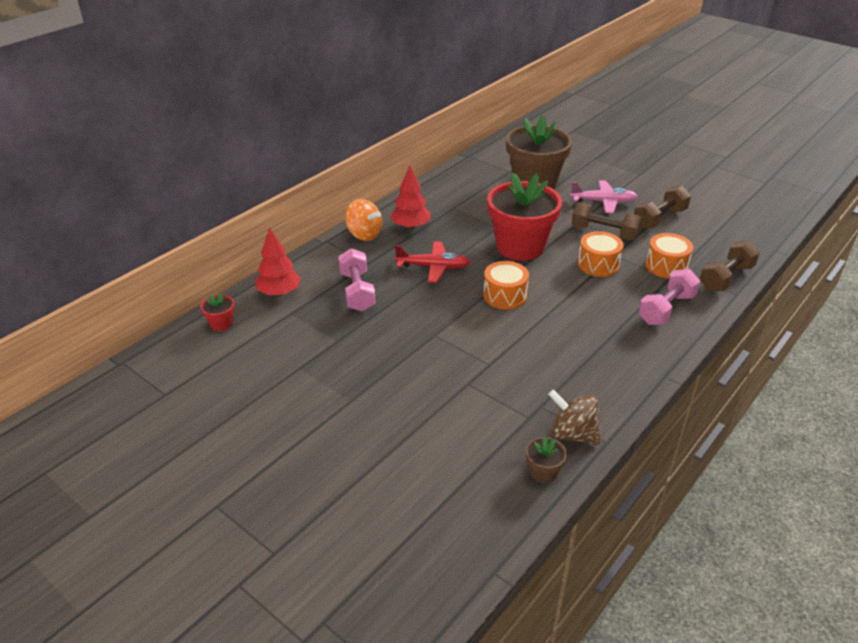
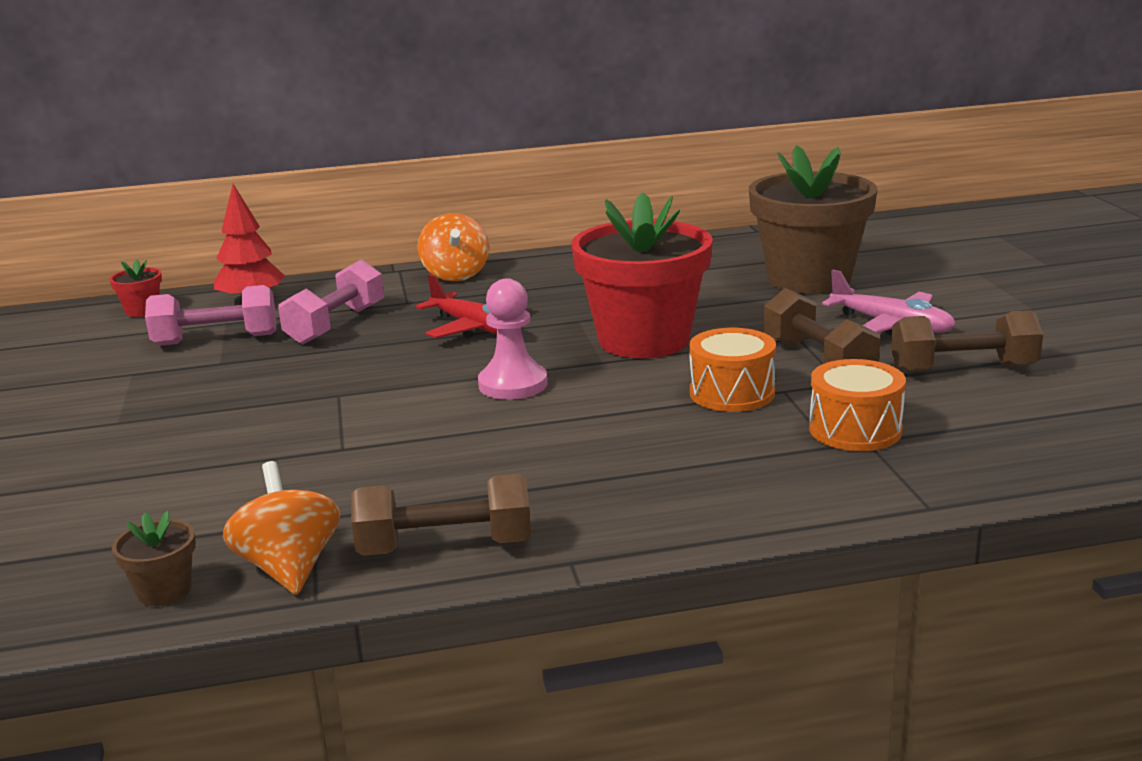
camera: 40 degrees right, 15 degrees down
red tree [390,166,430,229] -> none
orange drum [483,261,529,309] -> pink pawn [478,279,547,400]
brown spinning top [548,389,601,445] -> orange spinning top [223,461,340,595]
pink dumbbell [639,269,700,325] -> pink dumbbell moved to [145,285,276,346]
brown dumbbell [700,240,760,292] -> brown dumbbell moved to [351,474,531,556]

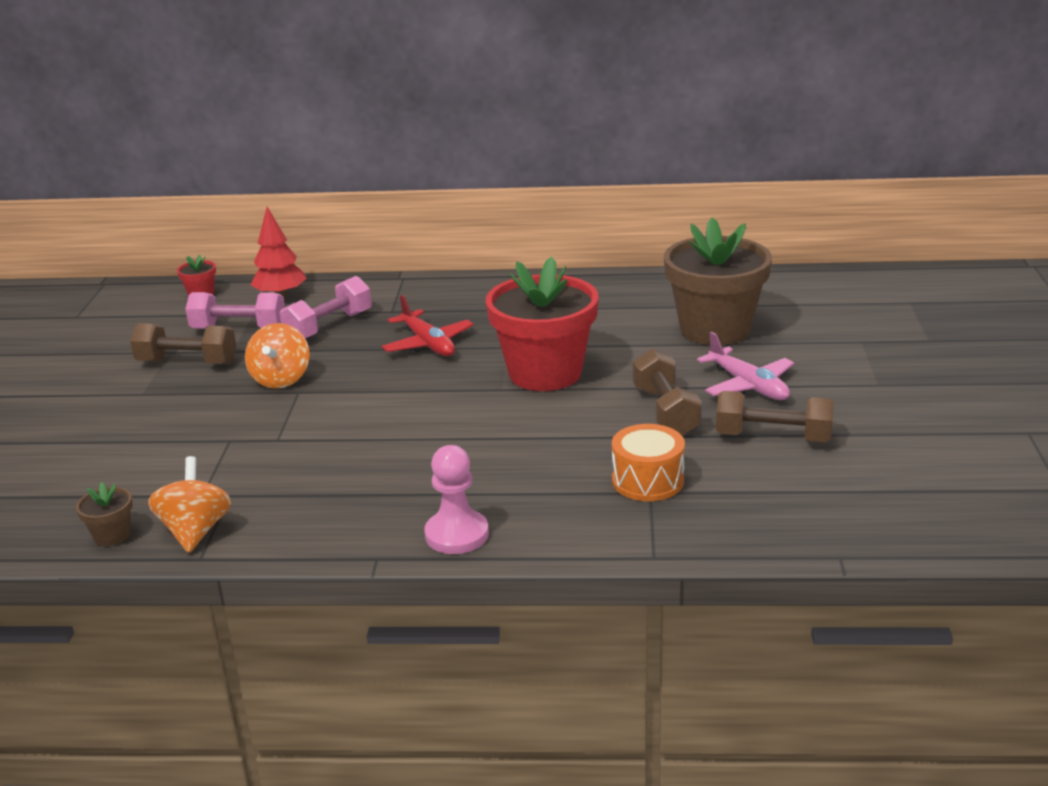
camera: 15 degrees right, 5 degrees up
brown dumbbell [351,474,531,556] -> brown dumbbell moved to [130,323,237,364]
orange spinning top [418,213,489,281] -> orange spinning top moved to [245,323,310,389]
pink pawn [478,279,547,400] -> pink pawn moved to [424,445,489,554]
orange drum [689,328,776,412] -> none

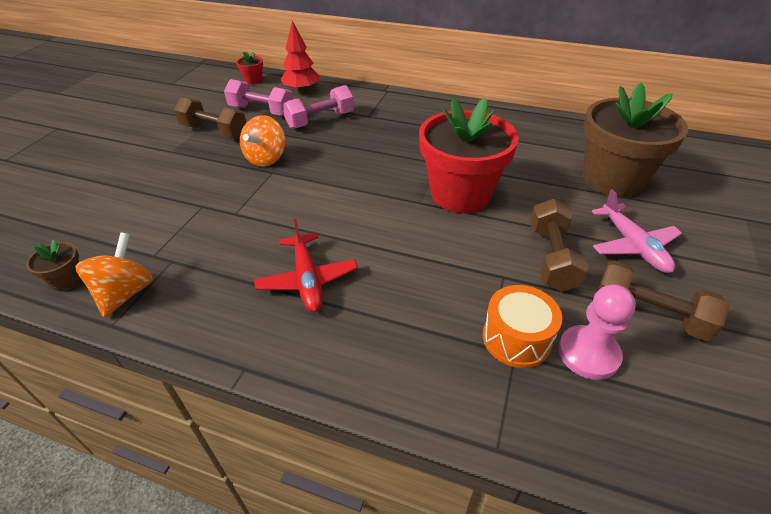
camera: 15 degrees right, 15 degrees up
red plane [382,295,474,356] -> red plane moved to [254,218,358,312]
pink pawn [424,445,489,554] -> pink pawn moved to [558,285,636,380]

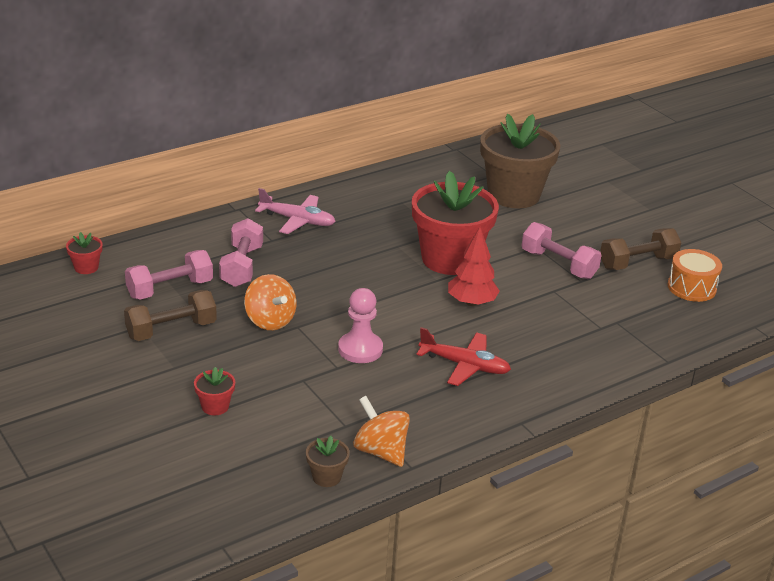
camera: 55 degrees left, 10 degrees down
red tree [280,21,319,92] -> red tree moved to [448,227,500,306]
orange drum [483,285,562,368] -> orange drum moved to [668,249,722,302]
brown dumbbell [530,199,589,291] -> pink dumbbell [522,222,601,279]
pink pawn [558,285,636,380] -> pink pawn moved to [338,288,383,363]
pink plane [592,189,682,273] -> pink plane moved to [255,188,336,234]
none -> red flower pot [194,367,235,415]

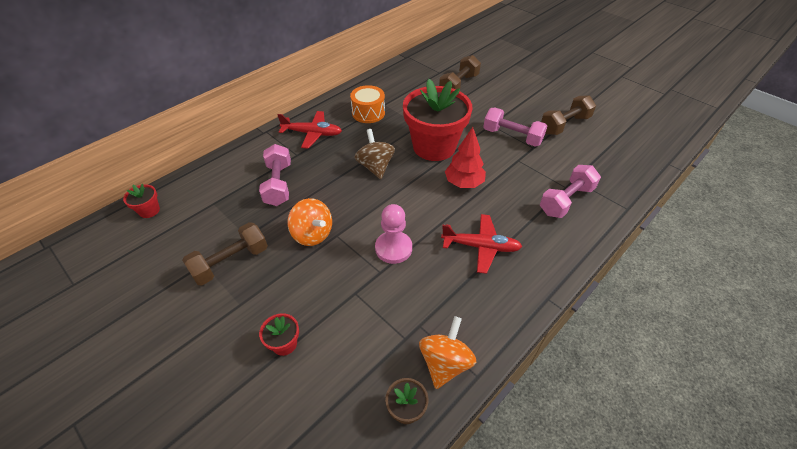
camera: 10 degrees left, 15 degrees up
pink dumbbell [125,250,213,300] -> pink dumbbell moved to [540,165,601,218]
pink plane [255,188,336,234] -> red plane [277,111,342,149]
orange spinning top [353,396,410,467] -> orange spinning top turned 75 degrees clockwise [419,316,476,389]
brown flower pot [480,114,561,208] -> brown dumbbell [439,55,481,89]
orange drum [668,249,722,302] -> orange drum moved to [350,85,385,123]
none -> brown spinning top [355,129,395,179]

